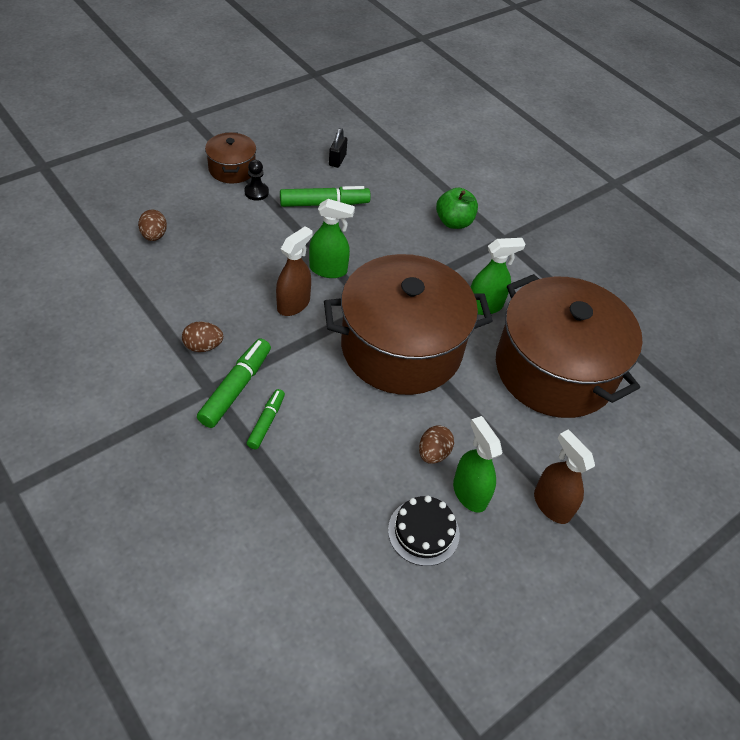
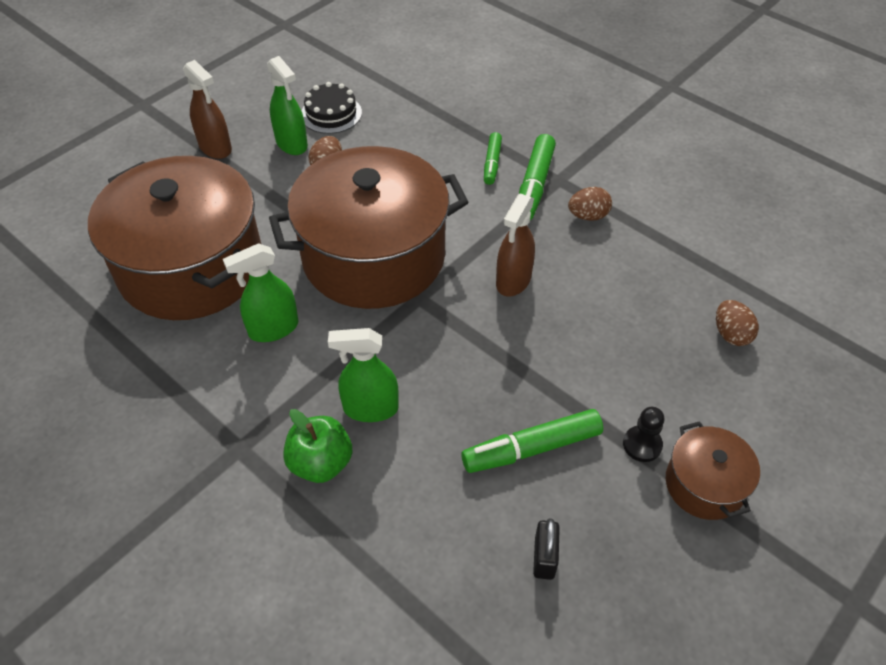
camera: 175 degrees right, 0 degrees up
green spray bottle [309,199,355,278] -> green spray bottle moved to [328,328,399,422]

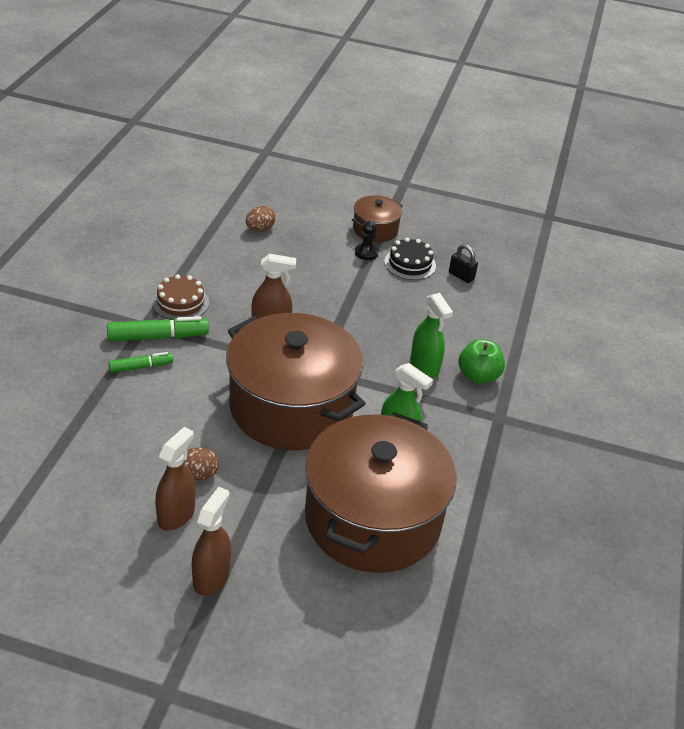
camera: 120 degrees left, 10 degrees down
green spray bottle [267,56,308,155] -> brown spray bottle [155,427,196,531]
black cake [302,82,362,134] -> black cake moved to [384,238,436,280]
green marker [461,409,603,473] -> none
black padlock [533,518,560,580] -> black padlock turned 60 degrees clockwise [449,244,478,283]
brown egg [568,187,612,221] -> brown cake [152,274,209,320]

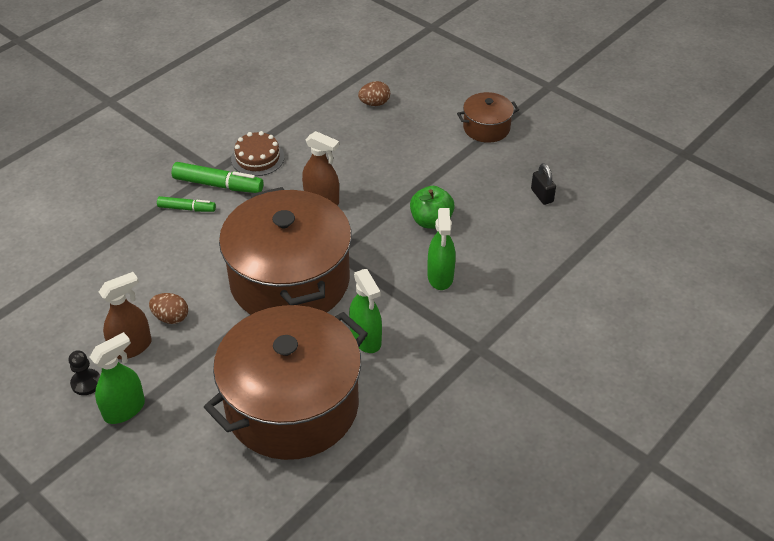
camera: 30 degrees right, 5 degrees up
brown spray bottle [192,487,231,596] -> green spray bottle [89,332,145,424]
black pawn [355,221,379,260] -> black pawn moved to [68,350,100,395]
black cake [384,238,436,280] -> none
green apple [458,339,505,384] -> green apple moved to [410,186,455,229]

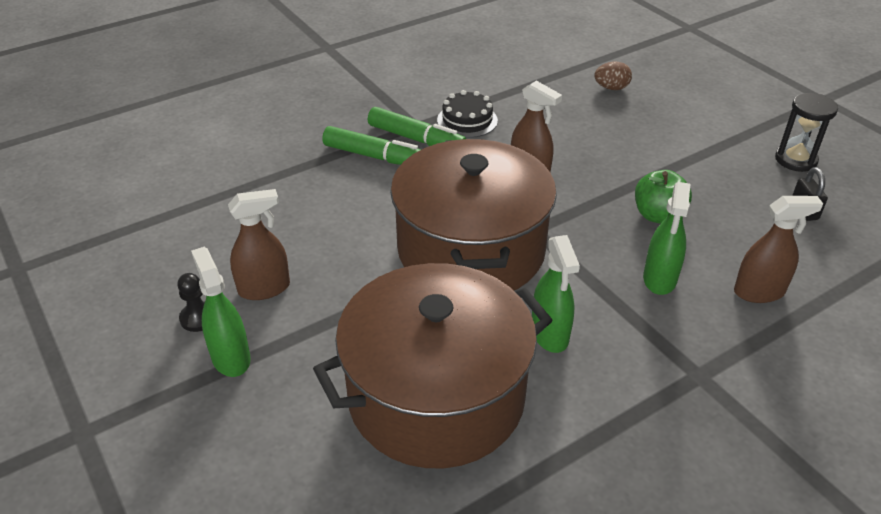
camera: 15 degrees right, 5 degrees down
green spray bottle [89,332,145,424] -> green spray bottle turned 90 degrees counterclockwise [191,247,251,377]
brown egg [149,293,188,324] -> none
green marker [157,196,216,212] -> green marker [322,126,421,165], size x1.63
brown cake [231,131,284,176] -> black cake [437,90,498,138]
brown pot [457,92,519,143] -> none
none -> brown spray bottle [734,196,823,303]
none -> black hourglass [775,93,838,172]

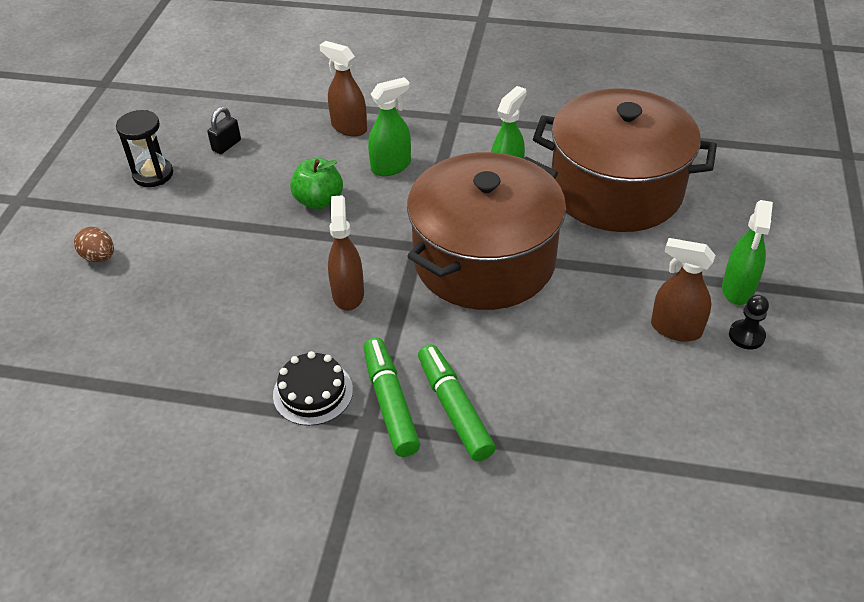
camera: 135 degrees left, 5 degrees up
brown egg [594,61,632,90] -> brown egg moved to [74,227,114,262]

